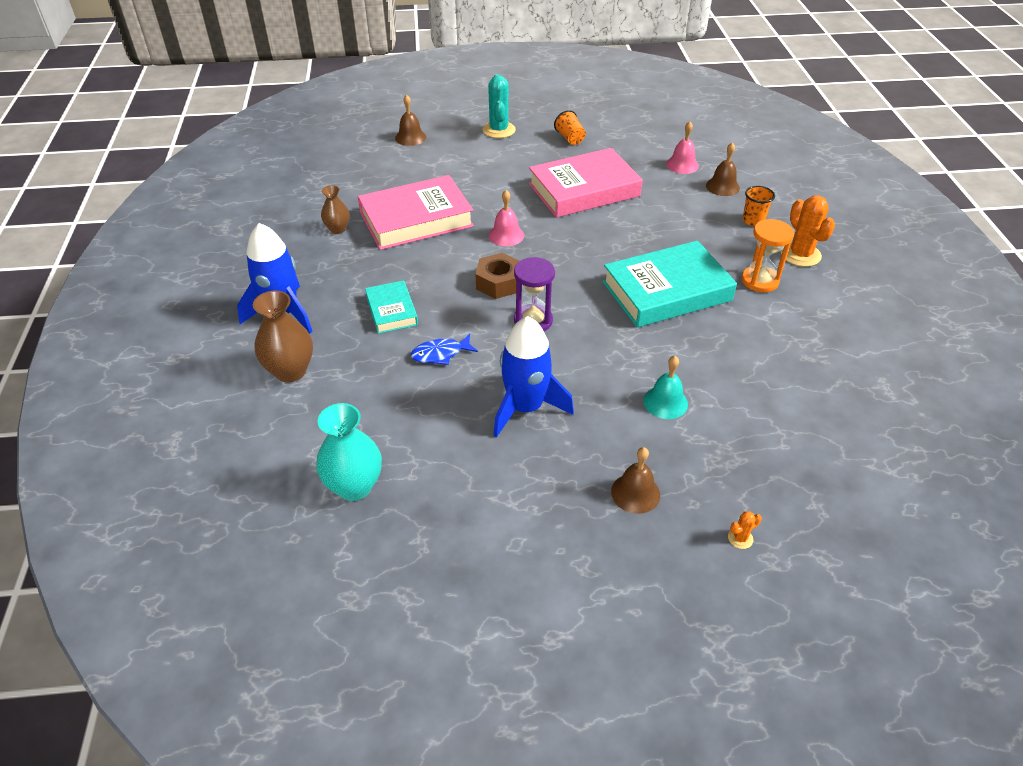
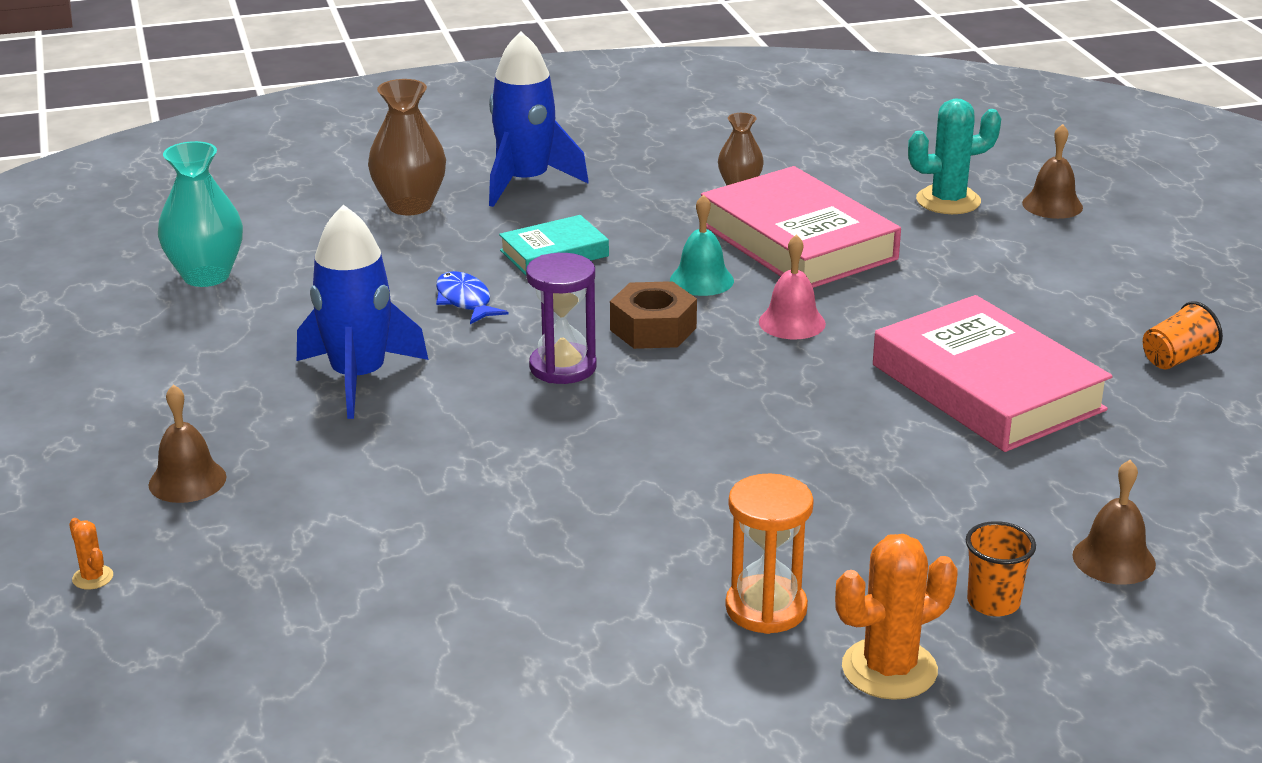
camera: 80 degrees right, 15 degrees down
turquoise cactus [482,74,516,138] -> turquoise cactus moved to [908,98,1001,214]
turquoise book [602,241,737,327] -> none
turquoise bell [643,356,688,419] -> turquoise bell moved to [670,194,734,296]
pink bell [666,121,699,174] -> none

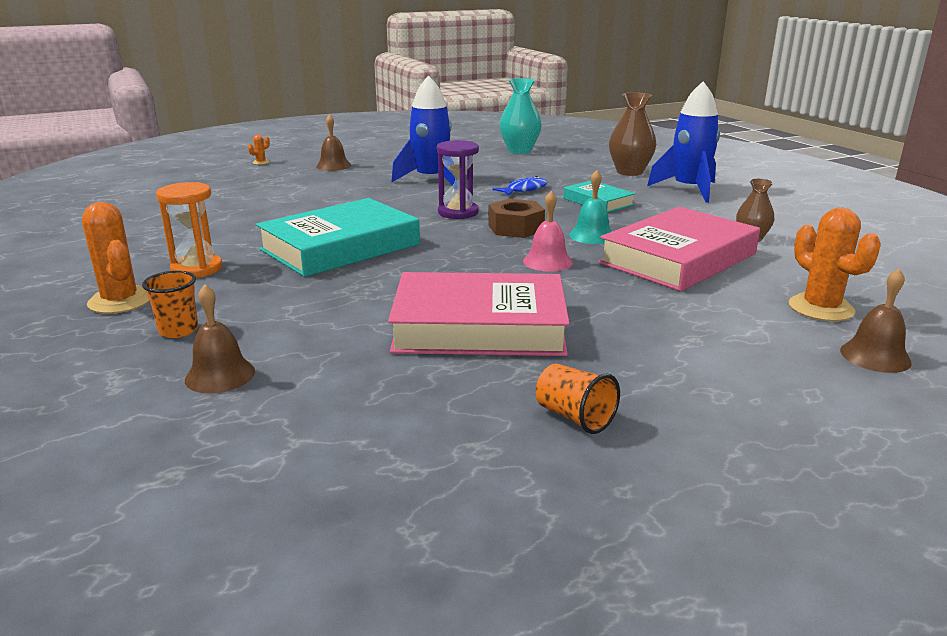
camera: 80 degrees right, 5 degrees down
pink book [873,295,1113,452] -> pink book turned 45 degrees clockwise [388,272,570,356]
turquoise cactus [908,98,1001,214] -> orange cactus [788,208,881,321]
none -> turquoise book [256,198,420,277]

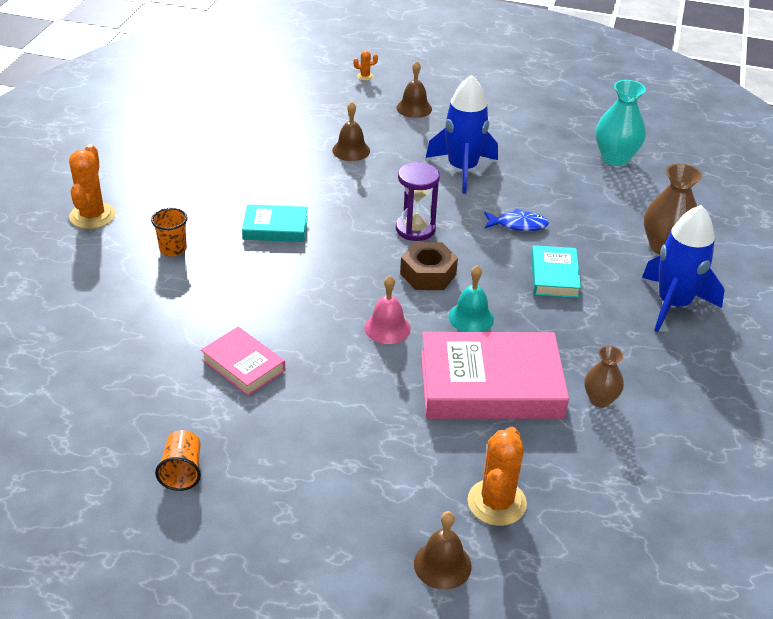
camera: 40 degrees right, 15 degrees up
orange cup [142,271,198,338] -> orange cup moved to [151,208,187,257]
orange hourglass [156,182,222,278] -> none
brown bell [185,284,255,394] -> brown bell moved to [332,102,370,161]
turquoise book [256,198,420,277] -> turquoise book [242,204,308,242], size x0.53
pink book [388,272,570,356] -> pink book [201,327,285,396], size x0.53

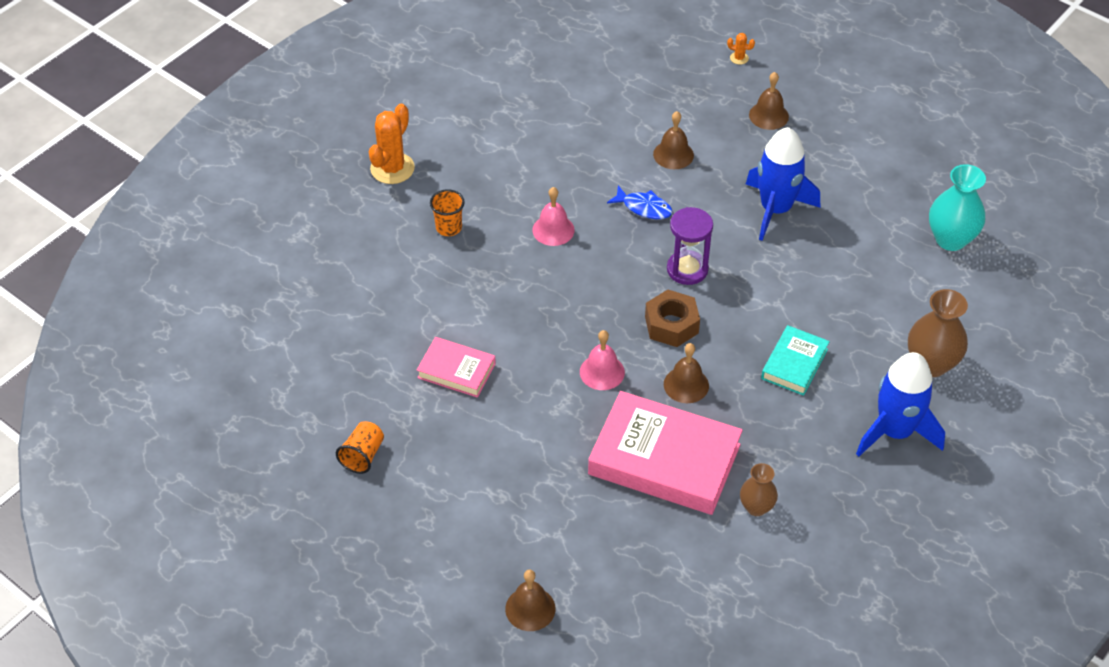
camera: 25 degrees right, 10 degrees up
pink book [201,327,285,396] -> pink book turned 45 degrees counterclockwise [417,337,496,398]
turquoise book [242,204,308,242] -> pink bell [532,187,575,246]
turquoise bell [449,265,494,332] -> brown bell [664,343,709,403]
orange cactus [467,427,527,526] -> none
blue fish [484,209,549,231] -> blue fish moved to [607,185,672,219]

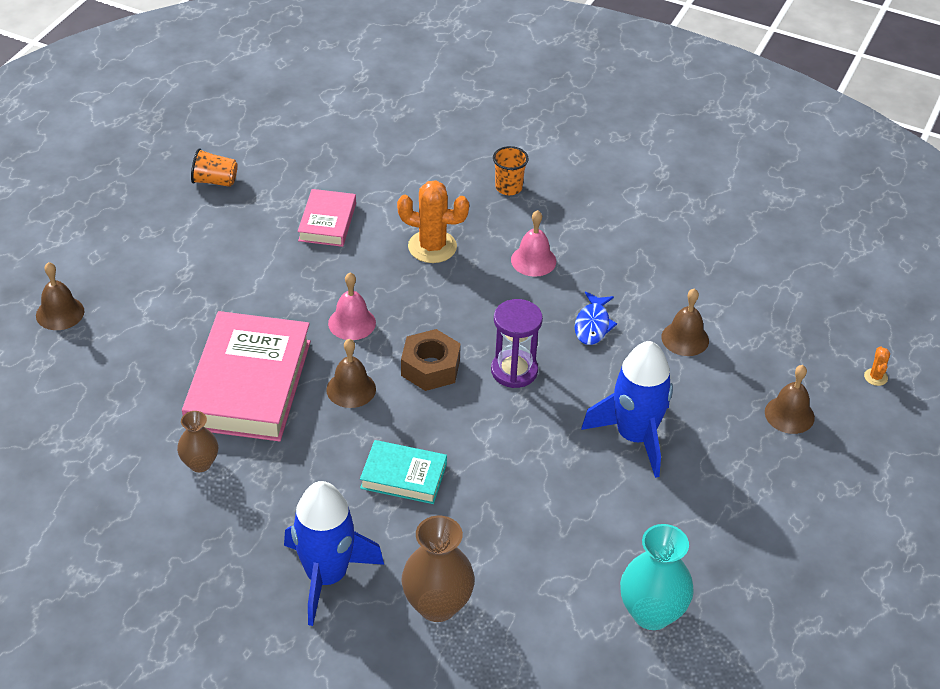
camera: 75 degrees right, 5 degrees down
orange cactus [369,104,415,184] -> orange cactus moved to [397,180,469,263]

